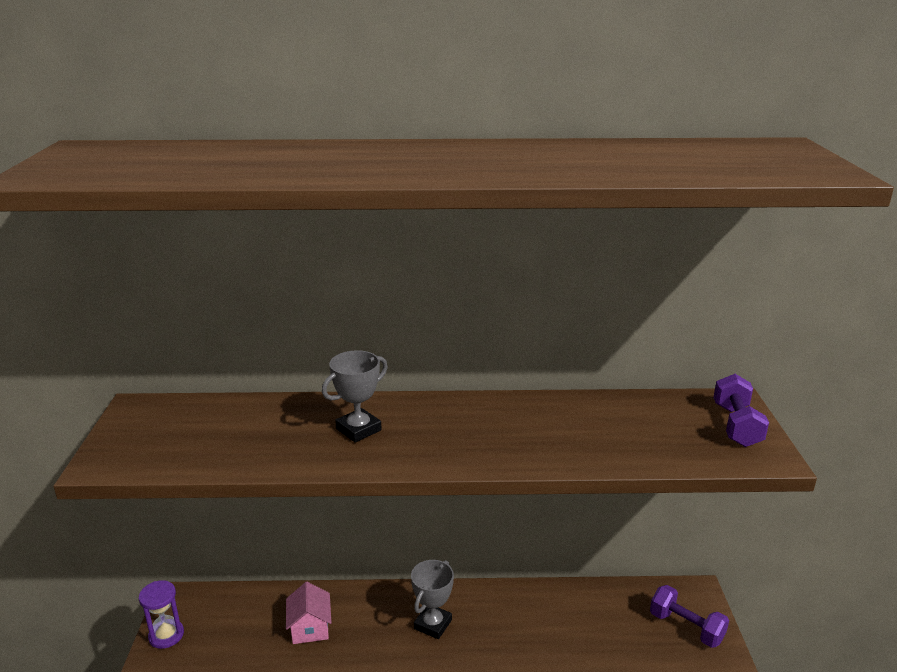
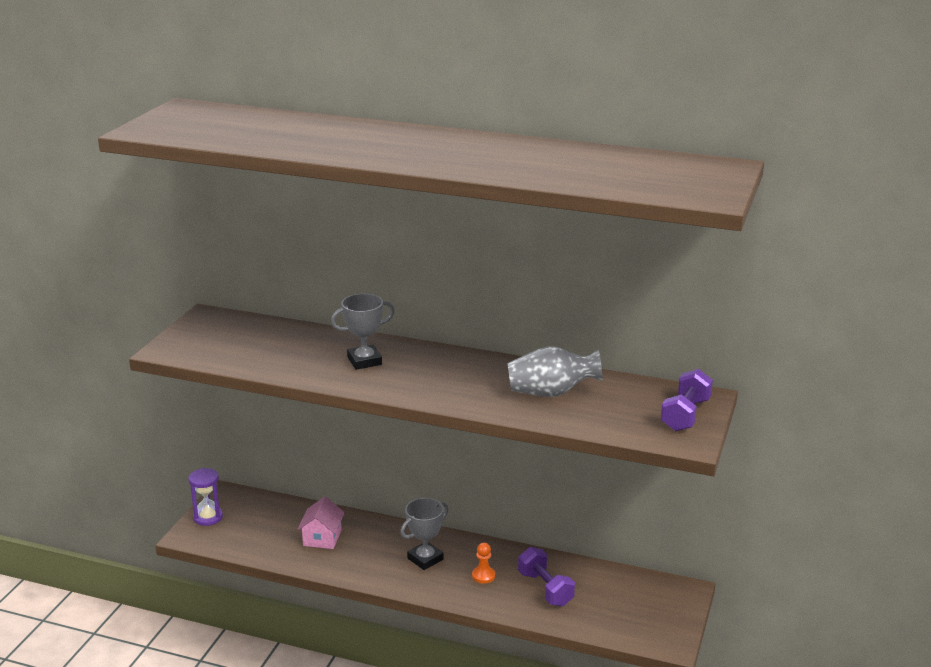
camera: 20 degrees right, 0 degrees up
purple dumbbell [650,585,729,648] -> purple dumbbell moved to [518,547,575,606]
none -> orange pawn [472,543,495,584]
none -> grey vase [508,346,603,397]

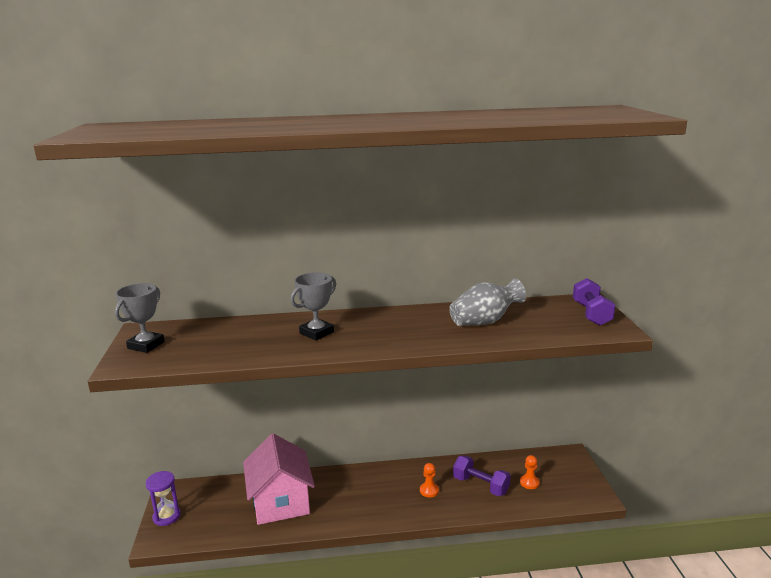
camera: 25 degrees left, 5 degrees down
pink house [297,497,345,549] -> pink house [243,433,315,525], size x1.86
grey trophy [400,498,448,570] -> grey trophy moved to [115,283,165,353]
none -> orange pawn [520,455,539,489]

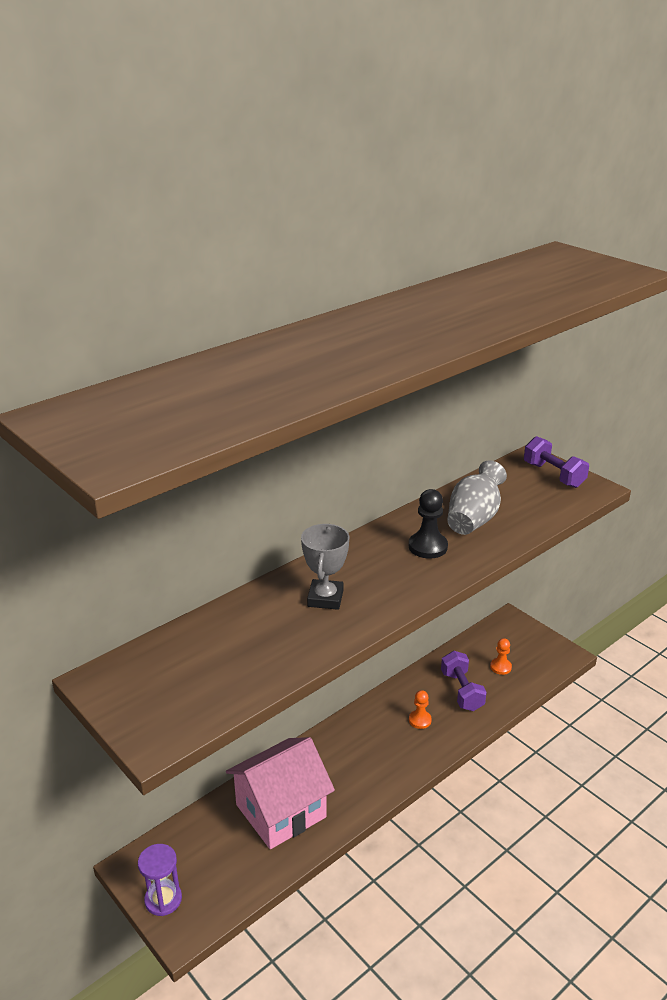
camera: 35 degrees left, 10 degrees up
grey trophy [115,283,165,353] -> none
pink house [243,433,315,525] -> pink house turned 75 degrees counterclockwise [226,737,335,849]
purple dumbbell [453,455,511,496] -> purple dumbbell turned 75 degrees clockwise [441,651,487,711]
none -> black pawn [409,489,448,559]

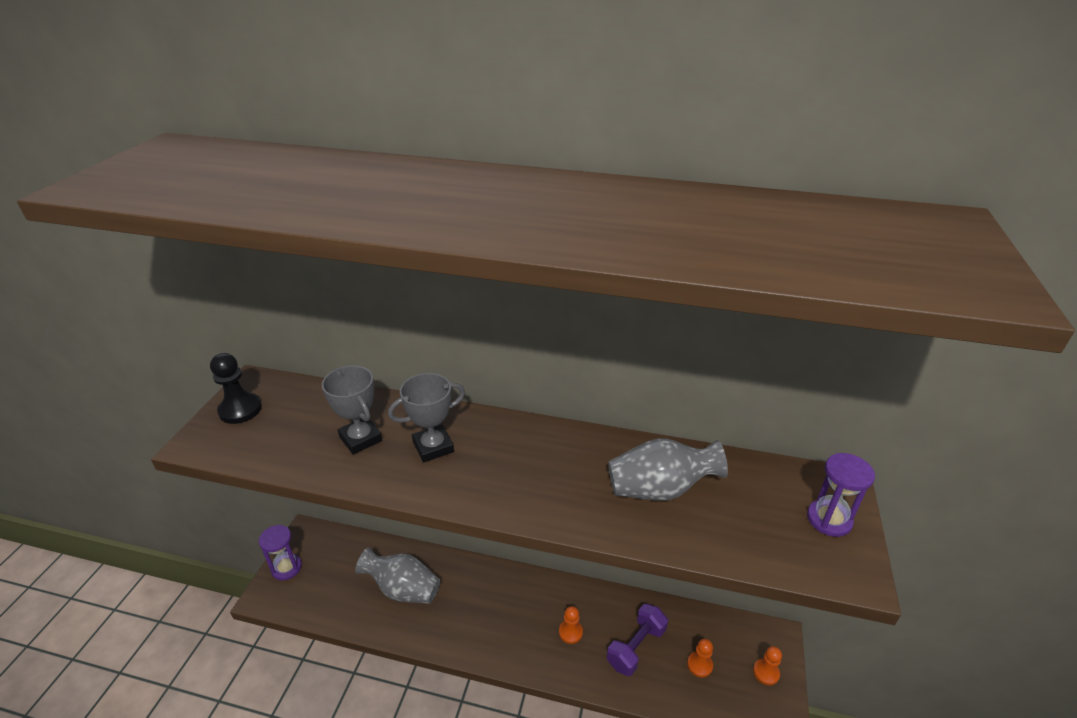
camera: 55 degrees right, 5 degrees up
pink house [226,737,335,849] -> grey vase [355,547,440,604]
black pawn [409,489,448,559] -> black pawn moved to [210,353,262,424]
purple dumbbell [524,436,589,488] -> purple hourglass [807,453,875,537]
none -> grey trophy [322,366,382,455]
none -> orange pawn [753,646,782,685]

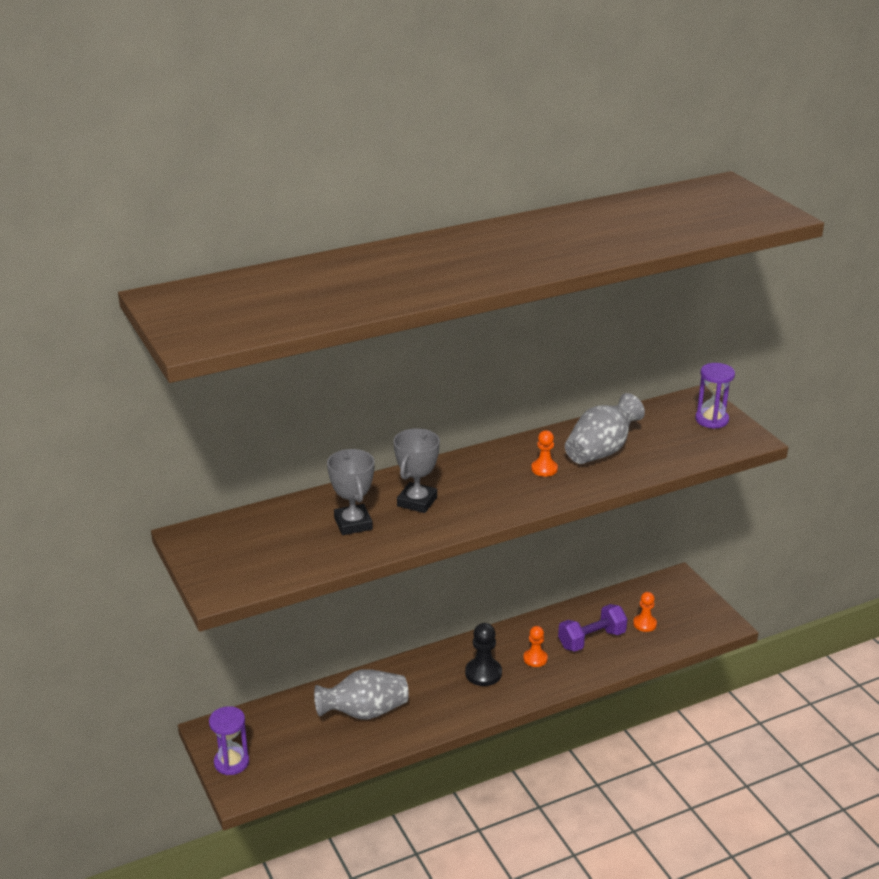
camera: 40 degrees left, 5 degrees down
black pawn [210,353,262,424] -> black pawn moved to [465,623,502,686]
grey trophy [322,366,382,455] -> grey trophy turned 60 degrees clockwise [327,449,375,535]
purple dumbbell [607,604,668,676] -> purple dumbbell turned 60 degrees clockwise [558,604,627,652]
orange pawn [753,646,782,685] -> orange pawn moved to [531,430,558,477]

